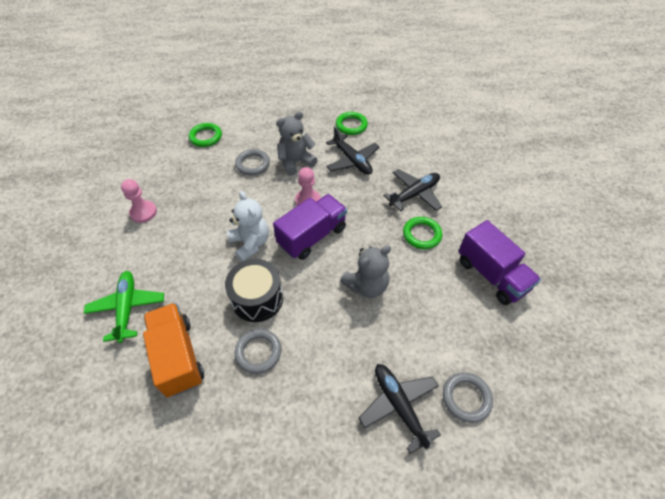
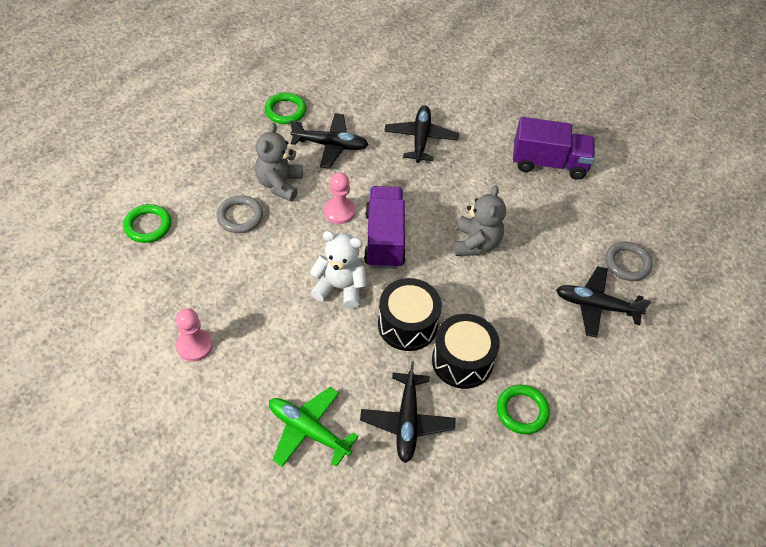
camera: 50 degrees left, 0 degrees up
orange truck [143,303,204,397] -> black plane [360,362,456,463]
grey ring [235,329,281,374] -> black drum [432,314,500,389]
green ring [403,217,442,249] -> green ring moved to [497,385,550,434]

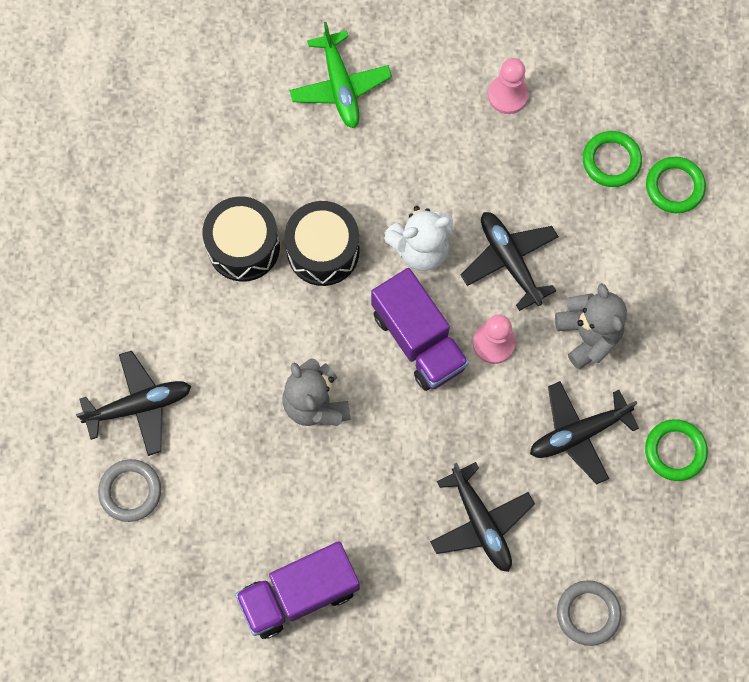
camera: 150 degrees right, 20 degrees up
grey ring [216,195,263,233] -> grey ring moved to [557,580,621,646]
green plane [269,387,359,467] -> green plane turned 75 degrees clockwise [289,22,392,128]
black plane [360,362,456,463] -> black plane moved to [461,212,559,311]
green ring [497,385,550,434] -> green ring moved to [583,131,642,187]

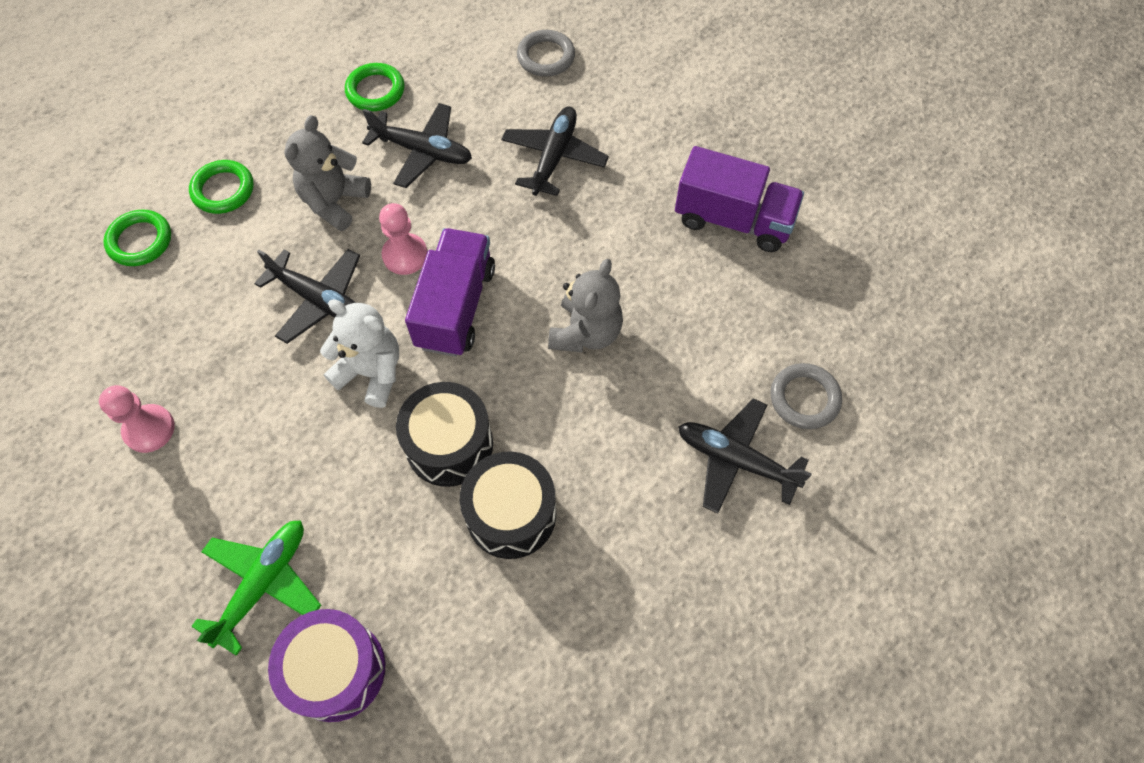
camera: 135 degrees left, 10 degrees down
black plane [461,212,559,311] -> black plane turned 75 degrees counterclockwise [254,249,360,344]
green ring [583,131,642,187] -> green ring moved to [189,160,254,214]
none -> purple drum [268,609,385,722]

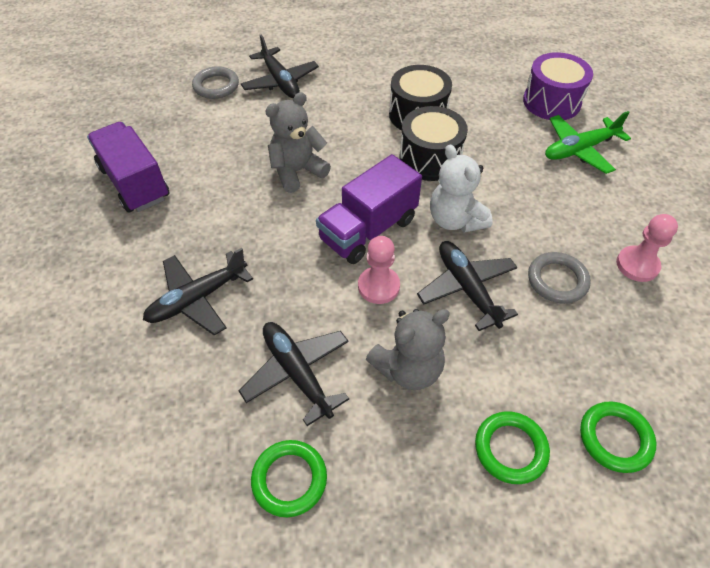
camera: 145 degrees left, 10 degrees down
grey ring [517,30,575,77] -> grey ring moved to [528,252,591,304]

